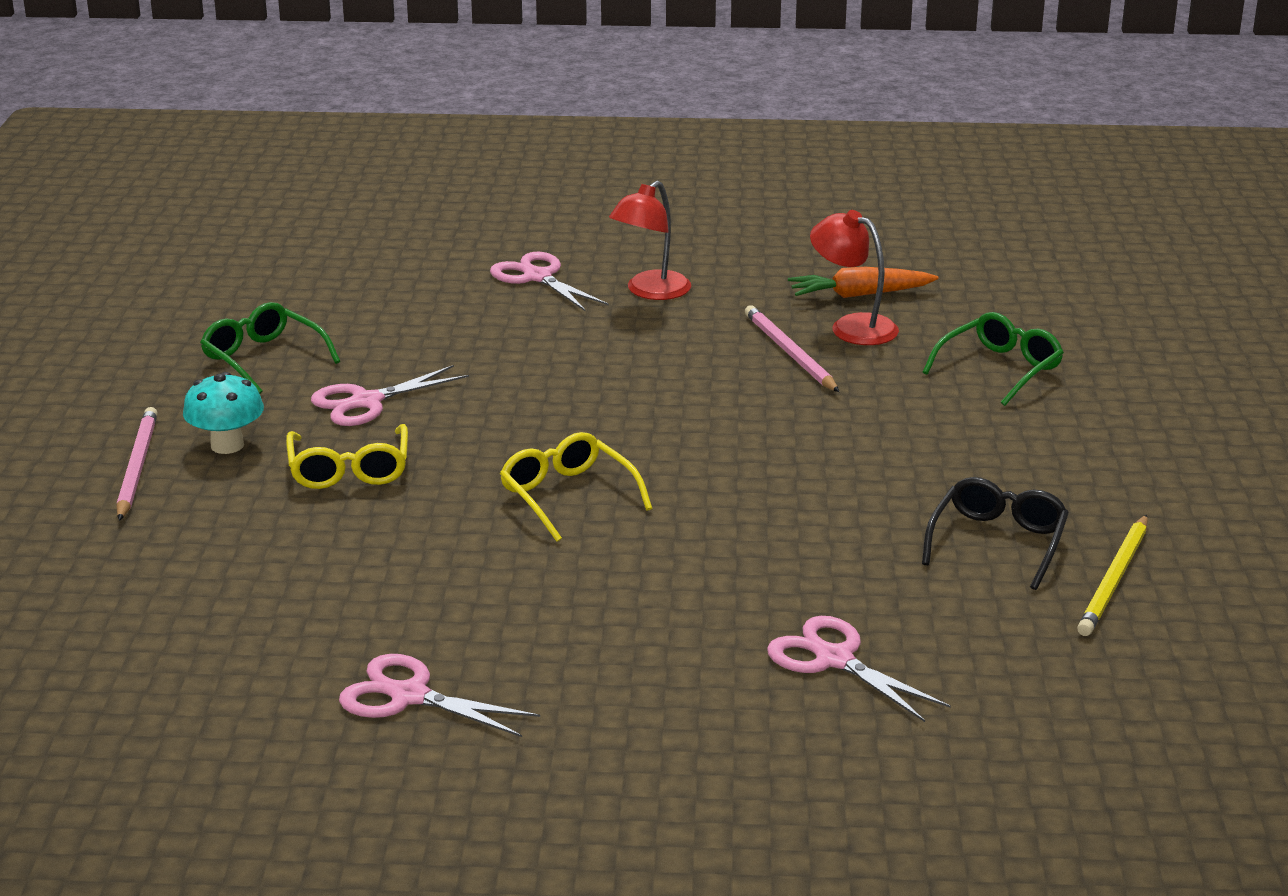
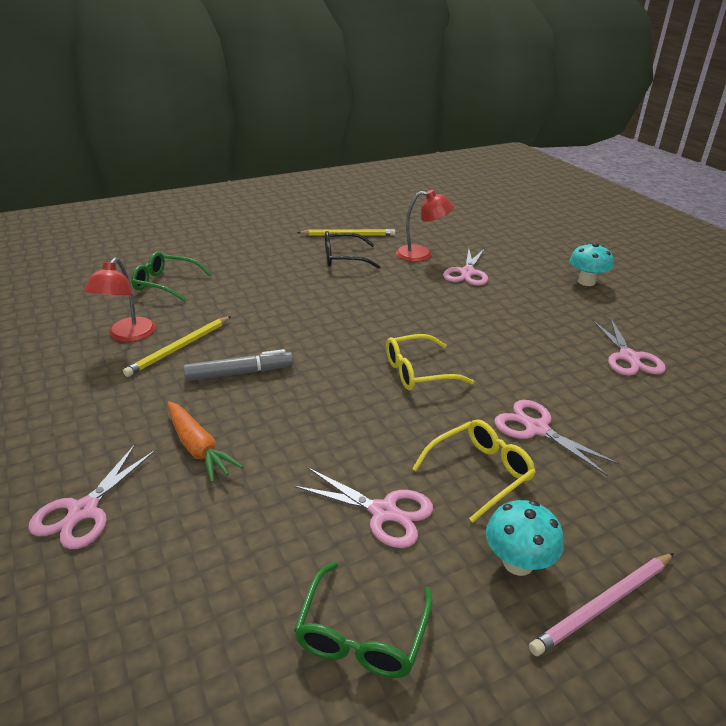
camera: 120 degrees left, 5 degrees up
yellow glasses [500,432,653,542] -> yellow glasses turned 45 degrees clockwise [386,334,474,390]
red lamp [609,181,691,300] -> red lamp moved to [396,190,454,262]
pink pencil [745,305,839,392] -> yellow pencil [123,316,231,377]
orange carrot [788,267,938,298] -> orange carrot moved to [168,401,244,483]
none -> grey marker [183,349,293,381]
none -> pink scissors [494,400,620,476]
none -> turquoise mushroom [570,243,613,286]

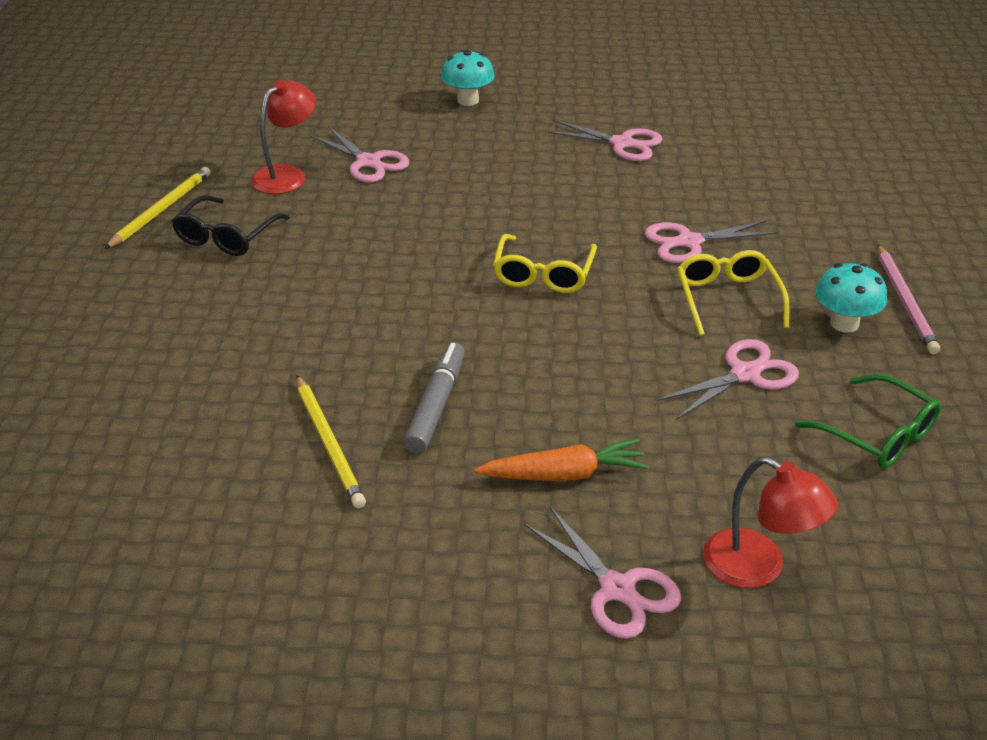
camera: 60 degrees left, 5 degrees up
red lamp [84,258,156,342] -> red lamp moved to [703,457,838,588]
green glasses [131,252,212,302] -> none

